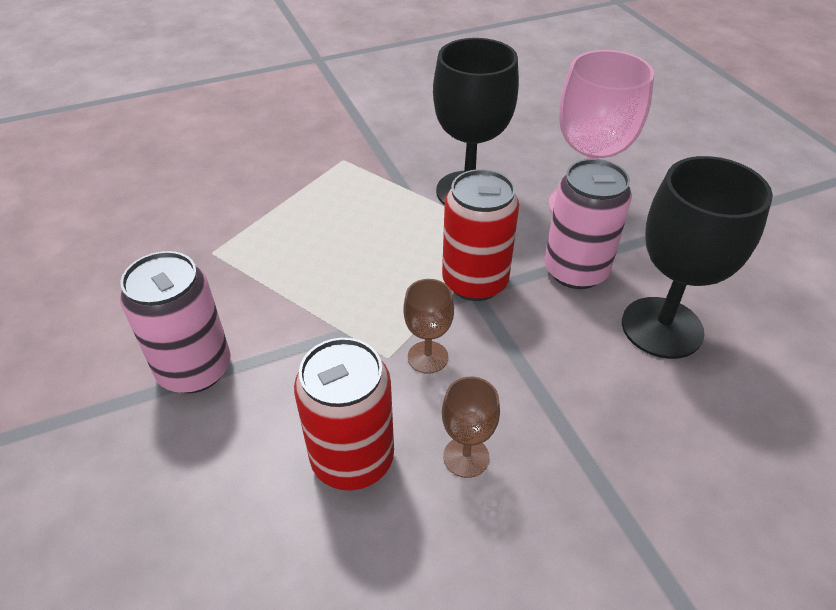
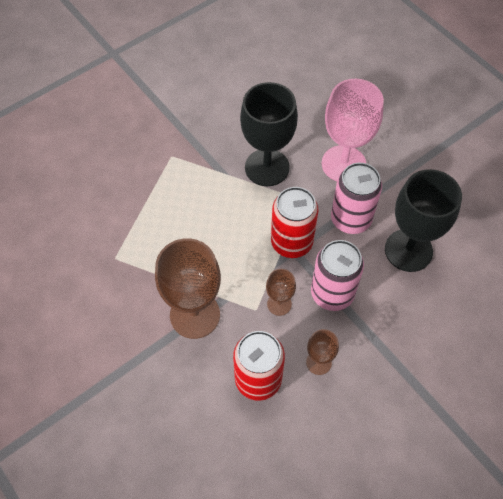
camera: 15 degrees left, 15 degrees up
pink can [120,251,231,394] -> pink can moved to [311,240,364,311]
none -> brown goblet [155,238,221,339]

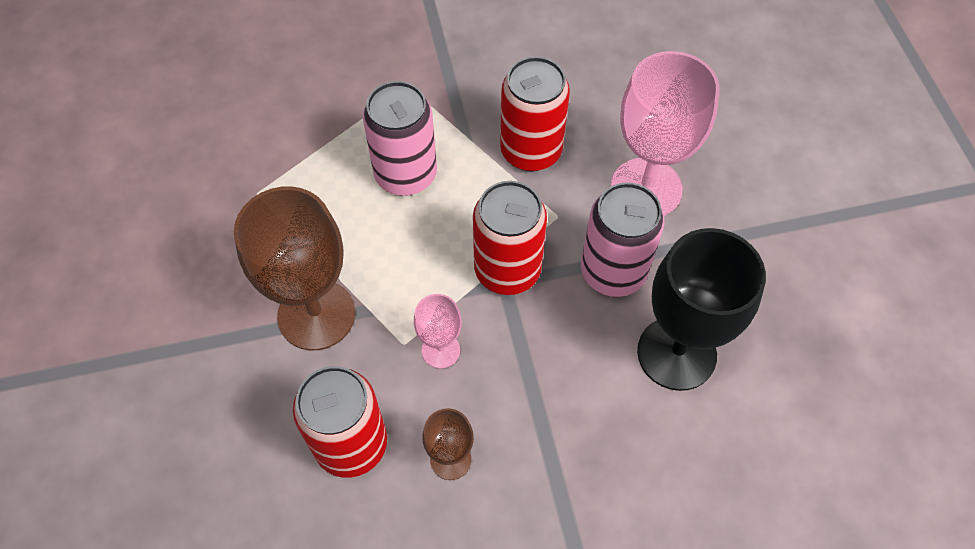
camera: 25 degrees right, 0 degrees up
black goblet [240,82,298,186] -> red can [500,56,570,171]
brown goblet [266,269,296,316] -> pink goblet [414,294,462,368]
pink can [311,240,364,311] -> pink can moved to [363,81,437,196]

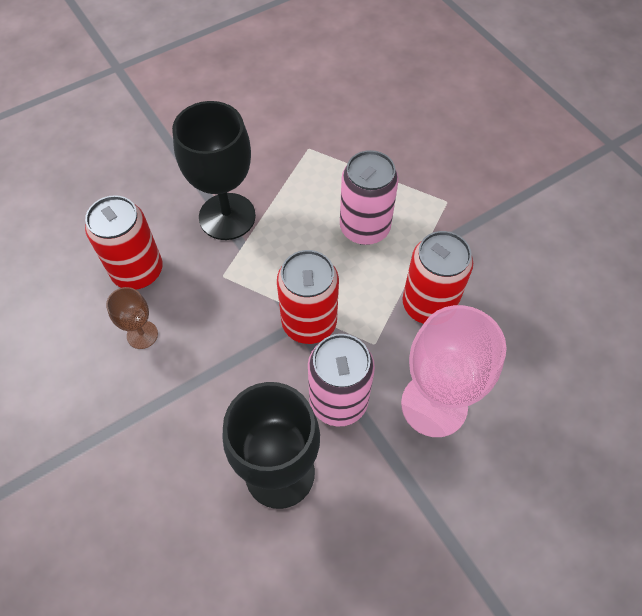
camera: 70 degrees right, 0 degrees up
brown goblet [234,186,355,350] -> black goblet [172,101,256,240]
pink goblet [414,294,462,368] -> none

